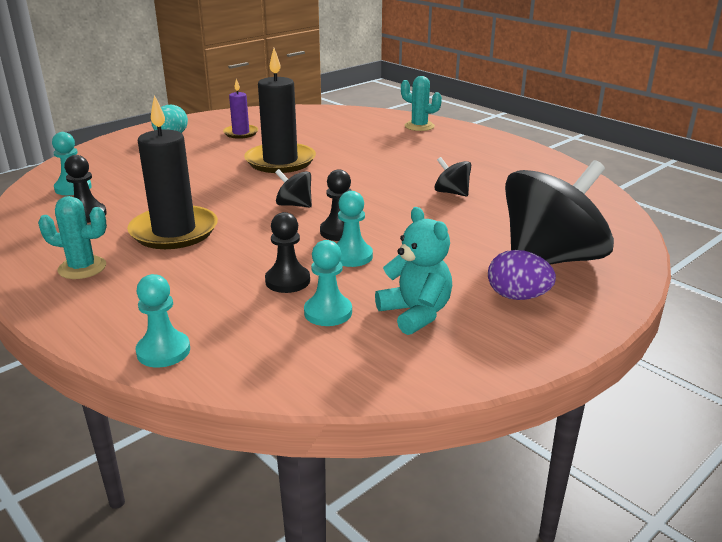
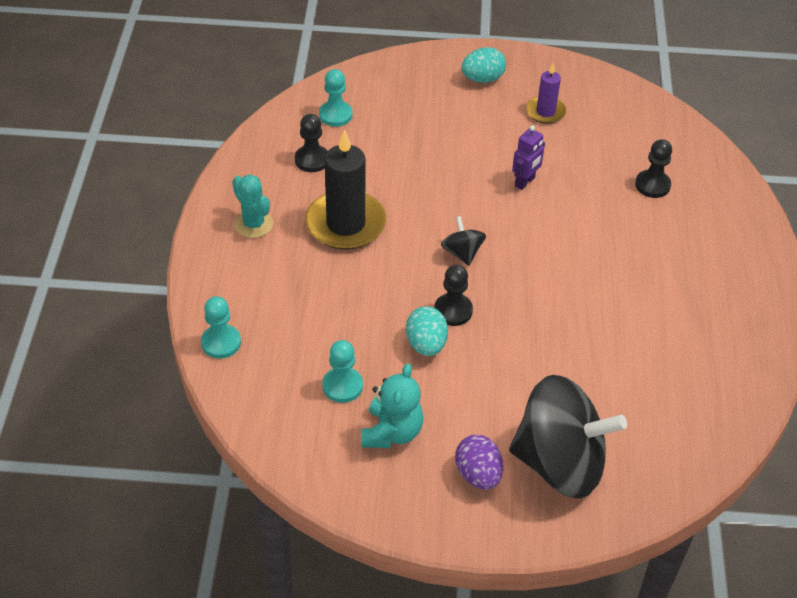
camera: 45 degrees right, 20 degrees up
black candle [244,48,316,173] -> purple robot [512,125,545,190]
black pawn [265,212,310,293] -> black pawn moved to [635,139,672,198]
turquoise pawn [337,191,373,267] -> turquoise egg [406,306,448,356]
turquoise cactus [401,76,442,131] -> none
black spinning top [434,157,471,196] -> none

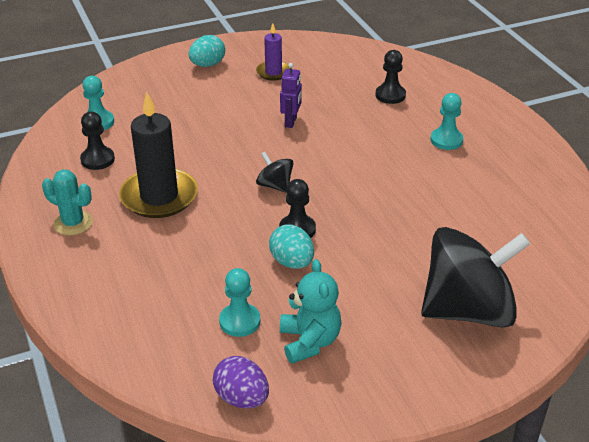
camera: 25 degrees left, 10 degrees down
turquoise pawn [201,296,241,359] -> turquoise pawn moved to [430,93,463,150]
purple egg [455,435,503,490] -> purple egg moved to [213,356,269,408]

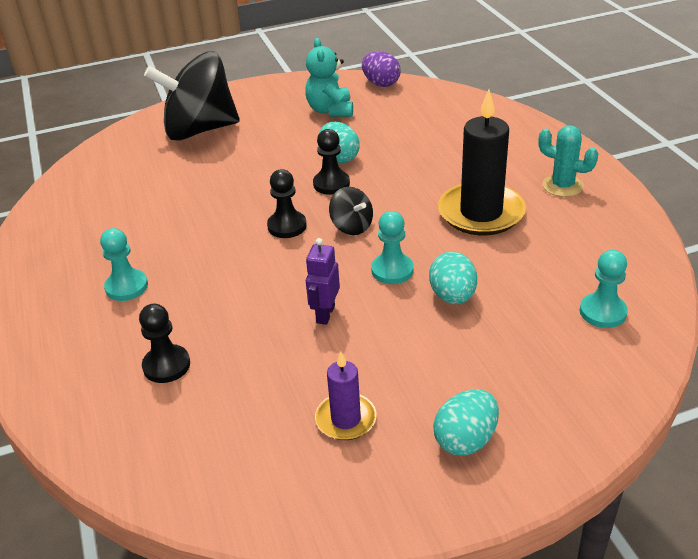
camera: 175 degrees left, 0 degrees up
black pawn [80,112,115,170] -> black pawn moved to [267,169,307,238]
turquoise pawn [219,268,260,337] -> turquoise pawn moved to [371,211,414,284]
none -> turquoise egg [429,252,477,304]

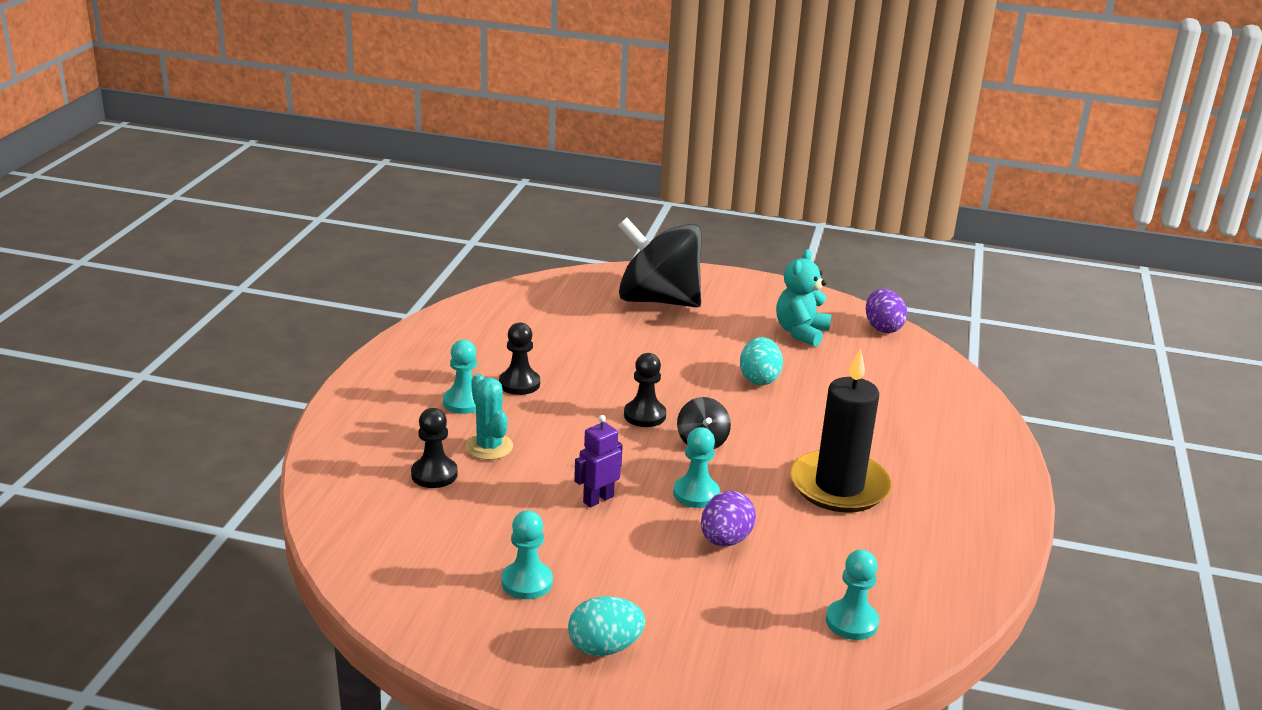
camera: 30 degrees right, 10 degrees down
black pawn [313,129,350,195] -> black pawn moved to [499,322,540,395]
purple candle [315,351,377,440] -> turquoise pawn [501,510,553,599]
turquoise egg [429,252,477,304] -> purple egg [701,491,756,546]
turquoise cactus [538,125,598,197] -> turquoise cactus moved to [466,374,513,460]

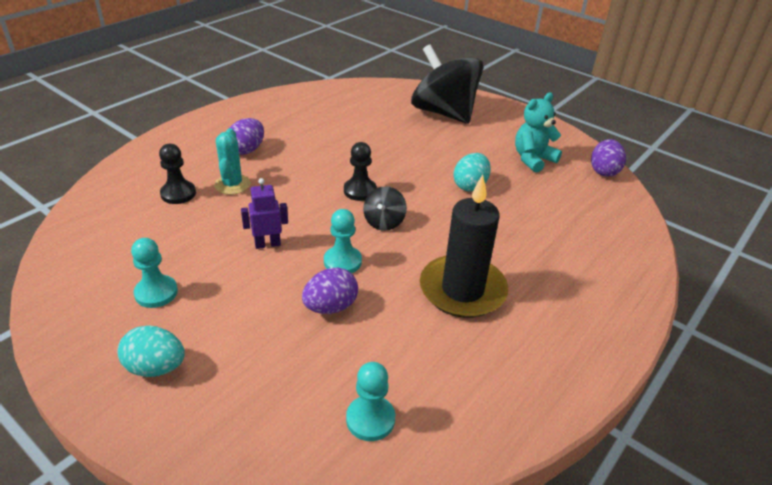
camera: 25 degrees right, 10 degrees up
turquoise pawn [443,340,477,414] -> purple egg [230,118,264,155]
black pawn [499,322,540,395] -> none

